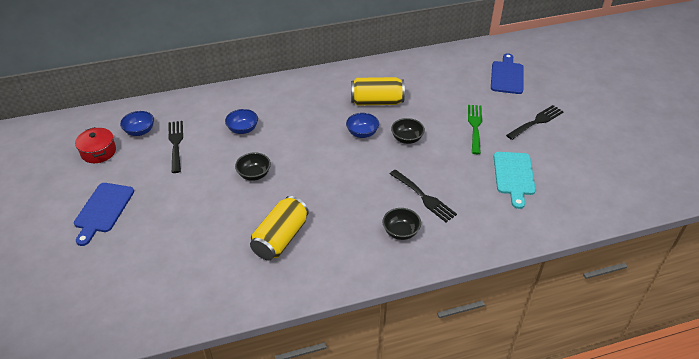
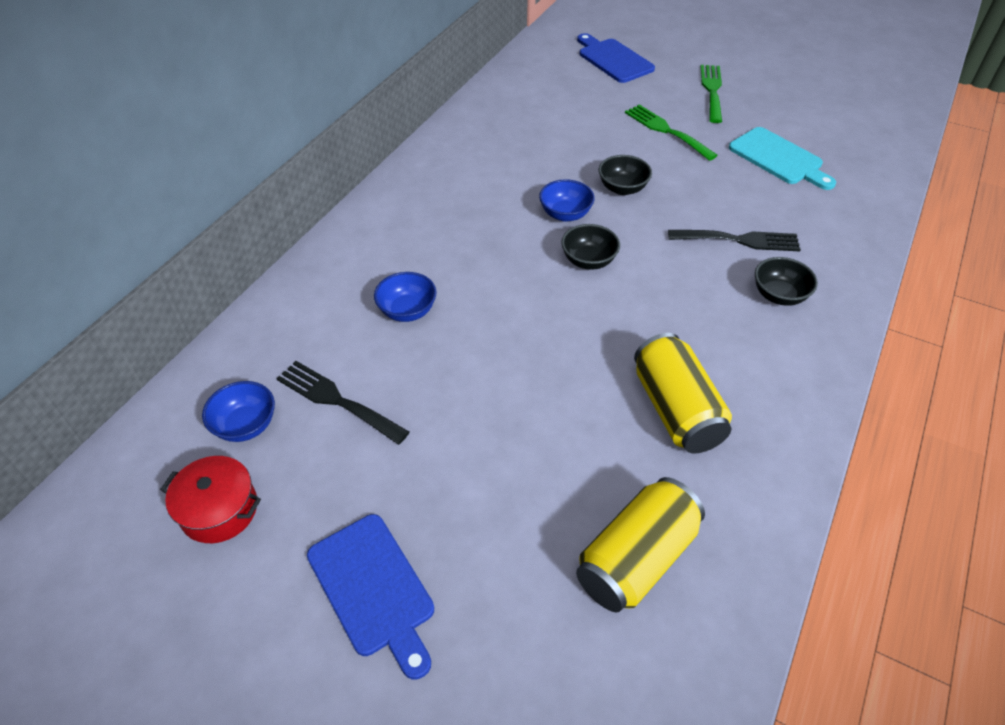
camera: 45 degrees left, 5 degrees up
black bowl [235,152,271,181] -> black bowl moved to [561,224,620,270]
yellow can [351,77,405,105] -> yellow can moved to [576,477,705,612]
black fork [506,105,564,140] -> green fork [701,65,722,123]

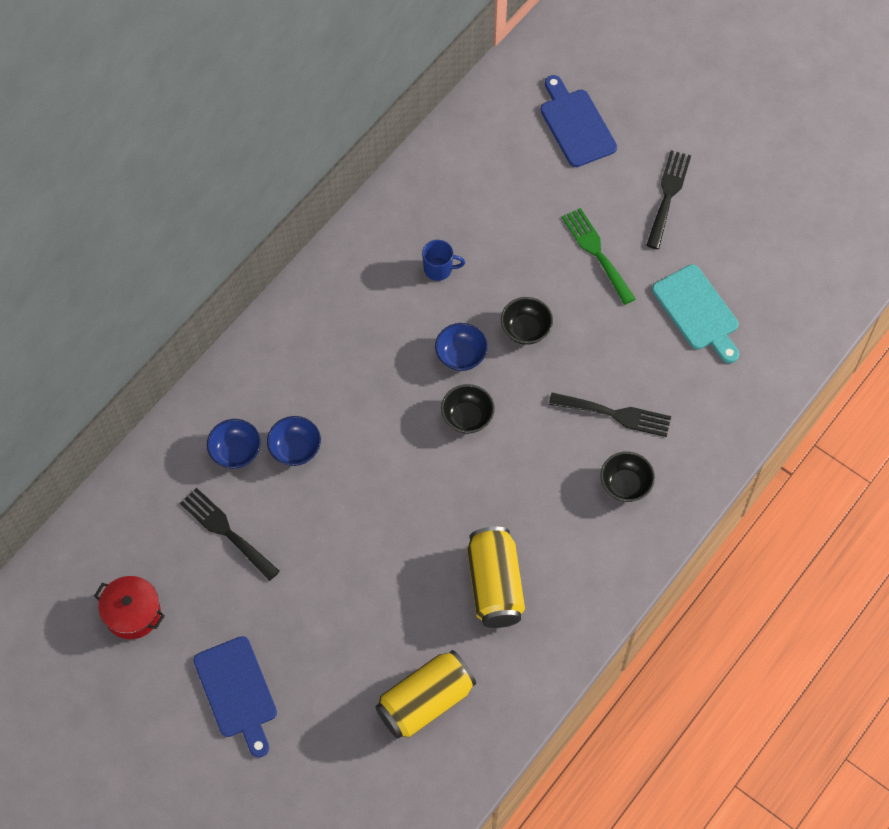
camera: 10 degrees right, 15 degrees up
blue bowl [202,381,275,442] -> blue bowl moved to [207,419,261,469]
green fork [701,65,722,123] -> black fork [646,150,691,249]
none -> blue mug [422,240,465,281]

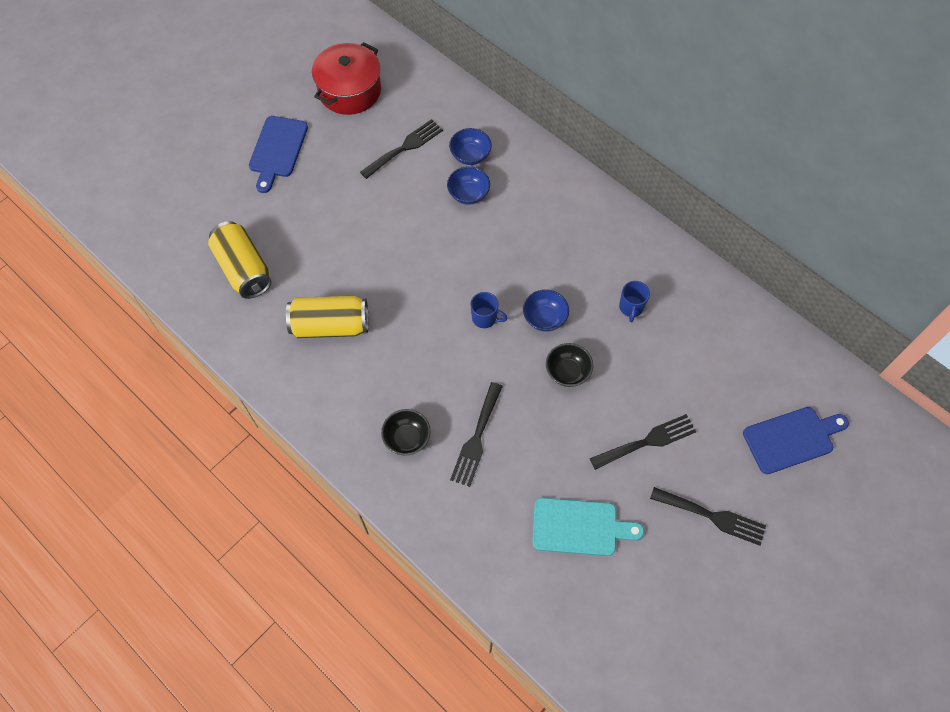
camera: 95 degrees right, 0 degrees up
red pot [94,576,165,639] -> red pot [312,42,381,115], size x1.54
blue cutting board [194,636,277,758] -> blue cutting board turned 60 degrees counterclockwise [249,116,308,193]
black bowl [441,384,495,434] -> blue mug [471,292,508,328]
green fork [562,208,635,305] -> black fork [590,414,696,470]
turquoise cutting board [652,265,739,363] -> turquoise cutting board turned 150 degrees counterclockwise [532,498,644,556]

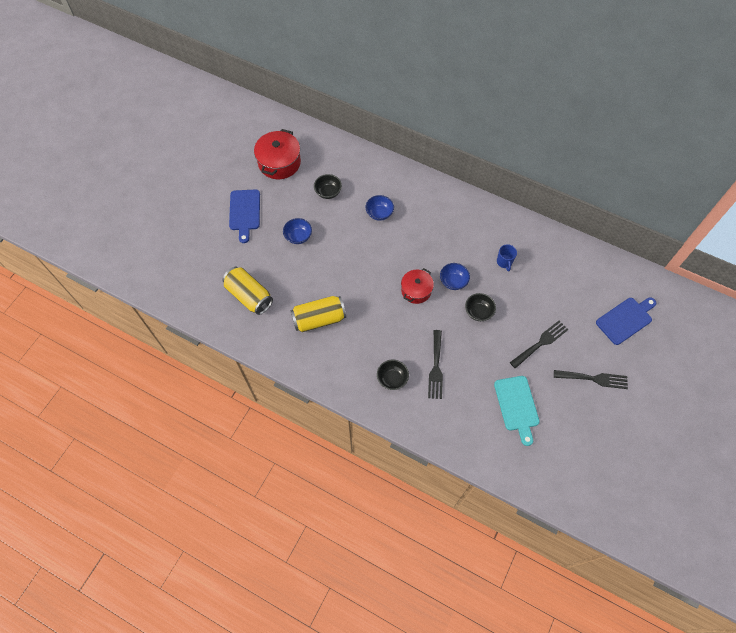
camera: 15 degrees left, 0 degrees up
black fork [360,119,443,179] -> black bowl [314,174,342,199]
blue bowl [449,128,492,165] -> blue bowl moved to [283,218,312,244]
blue mug [471,292,508,328] -> red pot [401,268,434,304]
turquoise cutting board [532,498,644,556] -> turquoise cutting board turned 90 degrees clockwise [494,376,540,446]

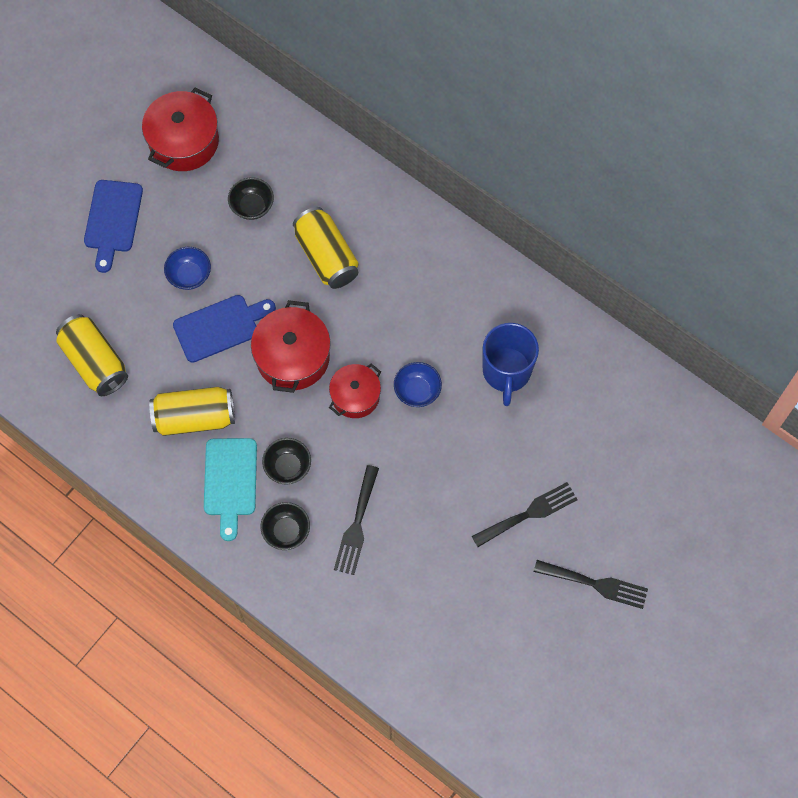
camera: 10 degrees right, 5 degrees up
blue bowl [366,195,394,221] -> yellow can [293,207,359,289]
black bowl [465,293,496,321] -> black bowl moved to [262,438,311,485]
turquoise cutting board [494,376,540,446] -> turquoise cutting board moved to [204,438,257,541]
blue mug [497,244,517,271] -> blue mug [483,323,539,406], size x1.91
blue cutting board [596,297,656,345] -> blue cutting board moved to [173,295,276,362]
none -> red pot [251,300,331,393]

